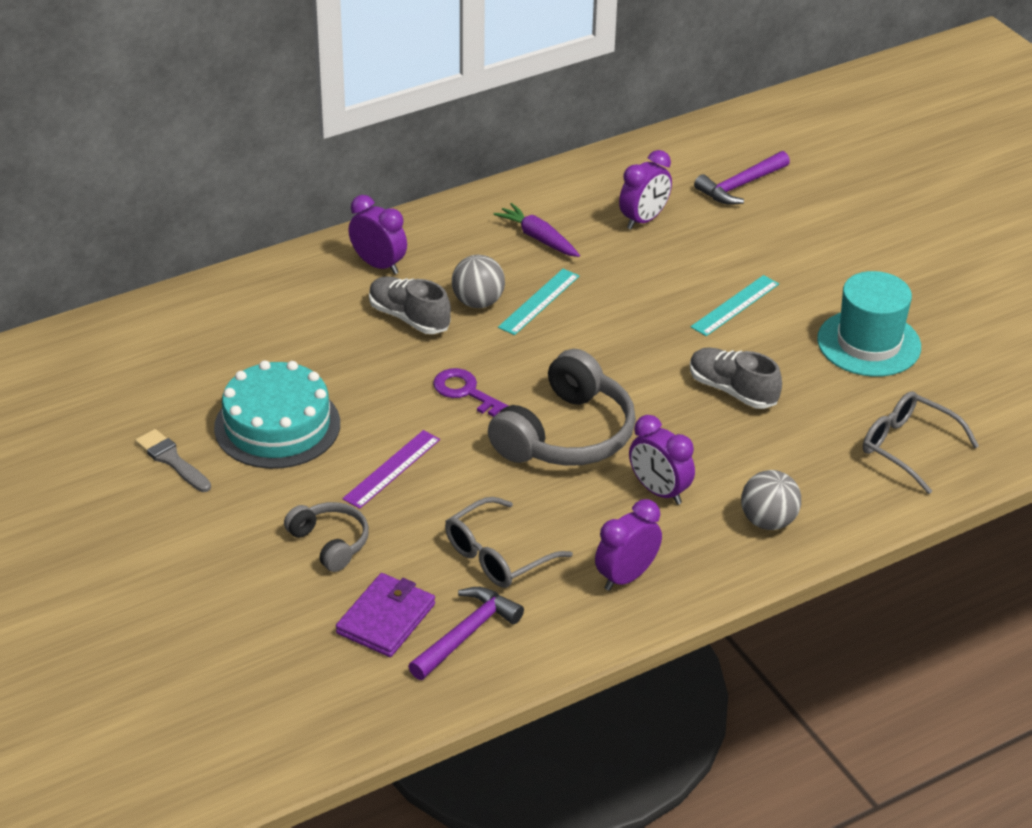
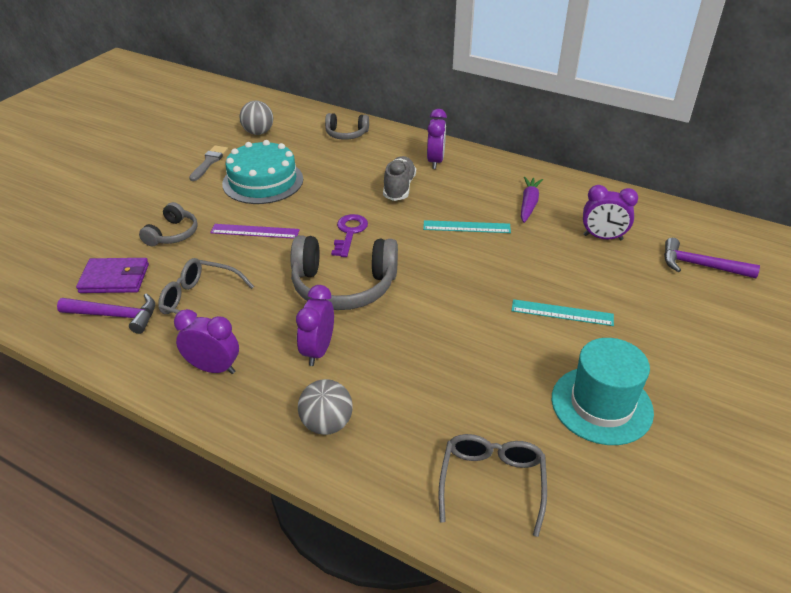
camera: 60 degrees right, 0 degrees up
grey ball [452,255,505,308] -> grey ball moved to [240,101,273,135]
grey shoe [690,347,782,409] -> none
none -> grey headphones [325,113,369,140]

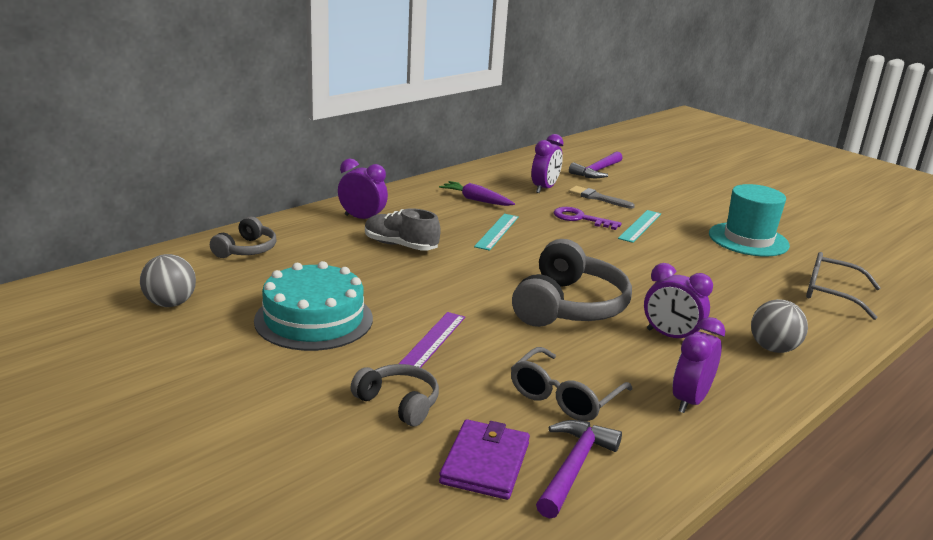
camera: 75 degrees left, 15 degrees down
grey brush [189,145,228,181] -> grey brush moved to [569,186,635,209]
purple key [331,214,368,257] -> purple key moved to [553,207,622,230]

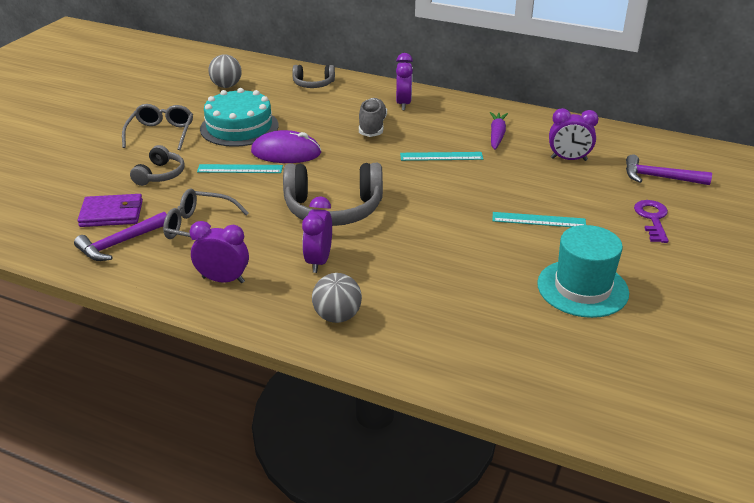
camera: 70 degrees right, 10 degrees up
purple ruler [399,312,465,368] -> turquoise ruler [197,164,283,173]
purple hammer [536,420,622,519] -> purple hammer turned 135 degrees clockwise [74,212,167,261]
purple key [553,207,622,230] -> purple key moved to [634,200,669,243]
grey brush [569,186,635,209] -> none
grey glasses [806,252,881,320] -> grey glasses moved to [122,104,193,150]
none -> purple mouse [251,130,321,163]

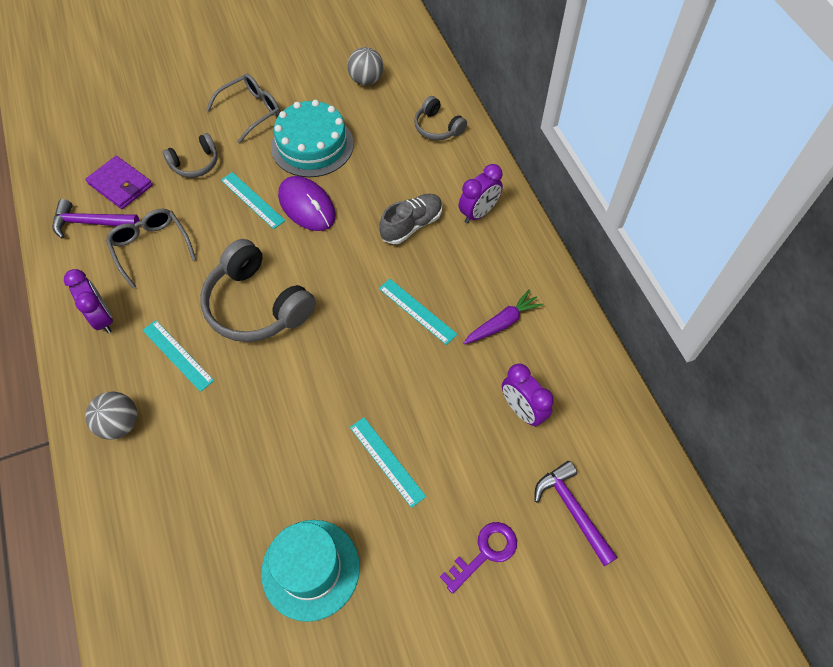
camera: 45 degrees right, 25 degrees up
purple clock [302,196,332,273] -> turquoise ruler [142,320,214,392]

